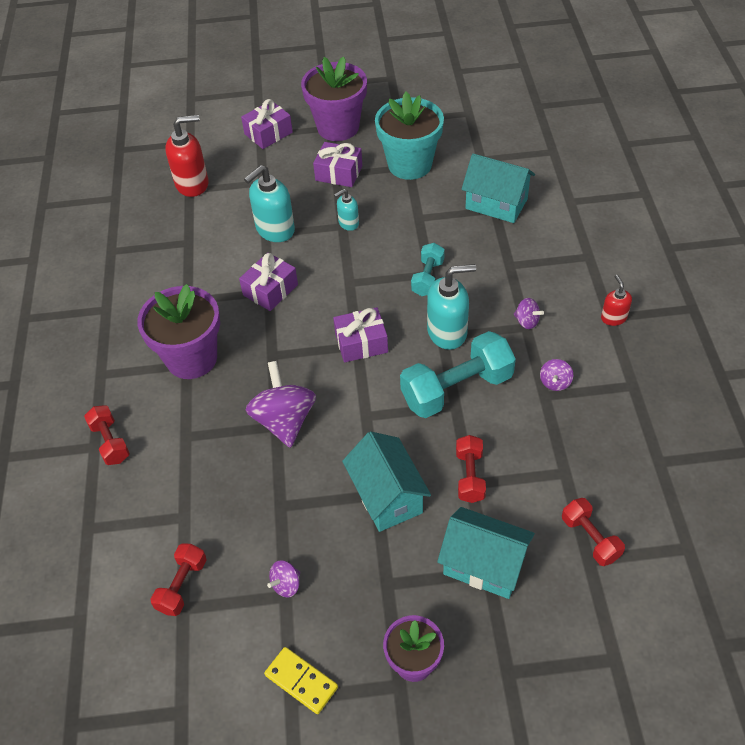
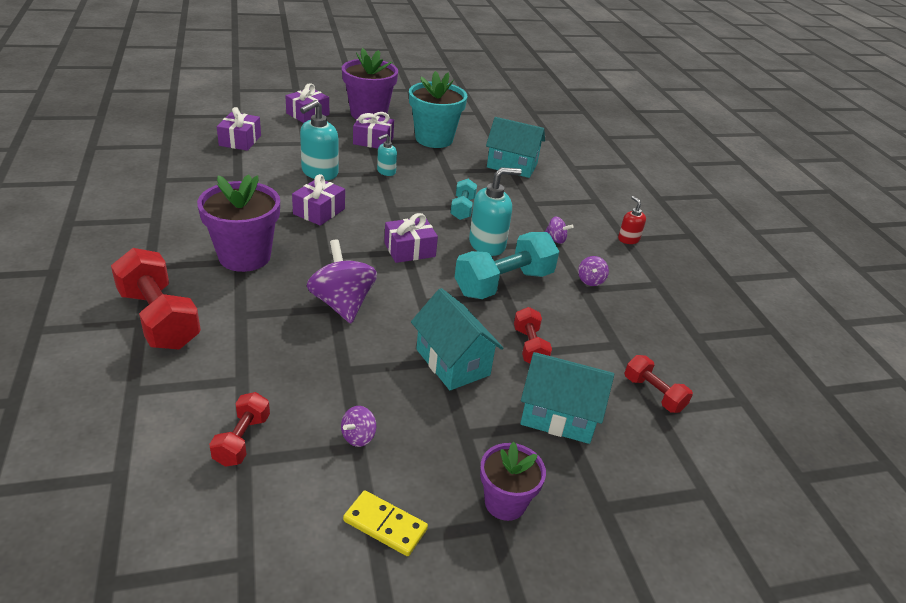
camera: 15 degrees left, 15 degrees down
red dumbbell [84,405,130,465] -> red dumbbell [111,248,201,350], size x1.83
red soap dispenser [165,115,209,197] -> purple gift [217,107,261,151]

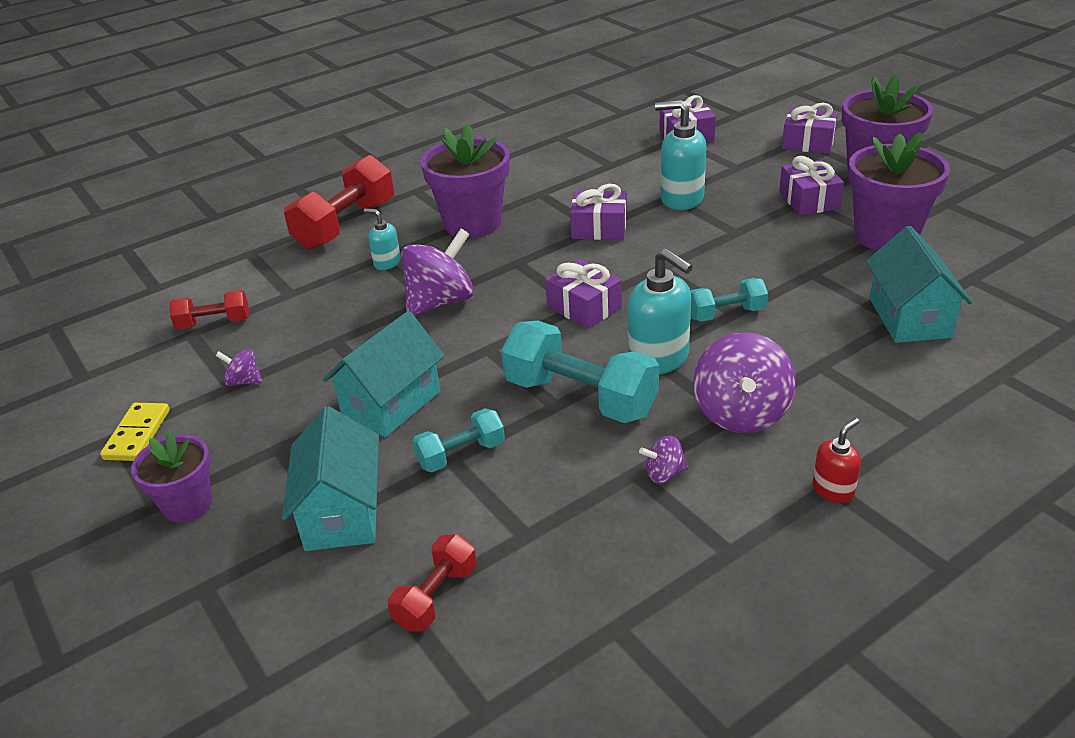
camera: 75 degrees right, 0 degrees up
turquoise soap dispenser [377,134,397,176] -> turquoise soap dispenser moved to [364,208,401,270]
turquoise flower pot [409,71,467,148] -> purple flower pot [848,132,950,251]
red dumbbell [514,307,552,363] -> turquoise dumbbell [412,408,505,472]
purple spinning top [545,216,574,244] -> purple spinning top [693,332,796,433], size x2.11

